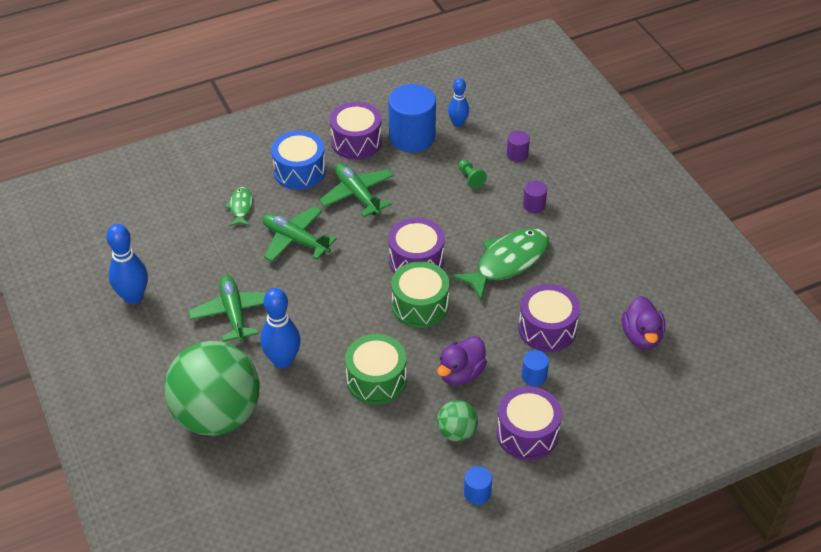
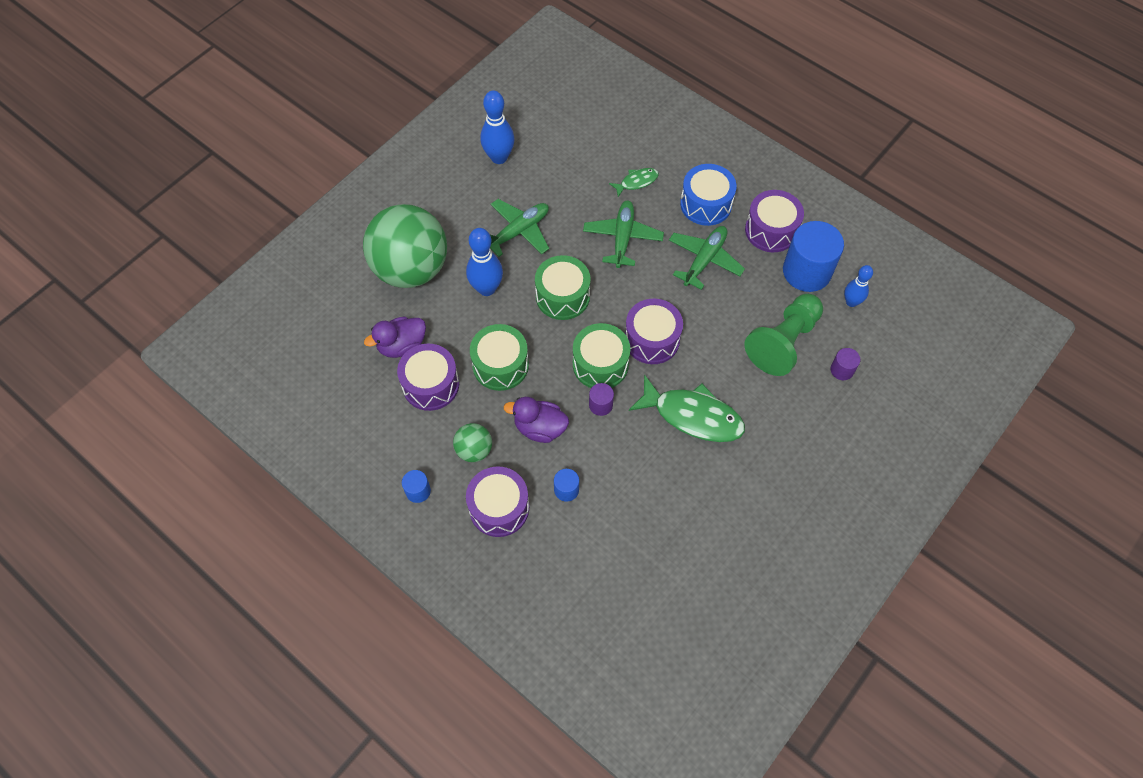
camera: 65 degrees right, 15 degrees up
green pawn [458,159,487,189] -> green pawn [744,294,823,376], size x2.43
purple drum [518,284,580,352] -> purple drum moved to [397,344,459,411]
purple cylinder [523,181,547,213] -> purple cylinder moved to [589,383,614,416]
purple duck [622,296,665,349] -> purple duck moved to [364,317,426,358]
none -> green drum [535,255,591,320]

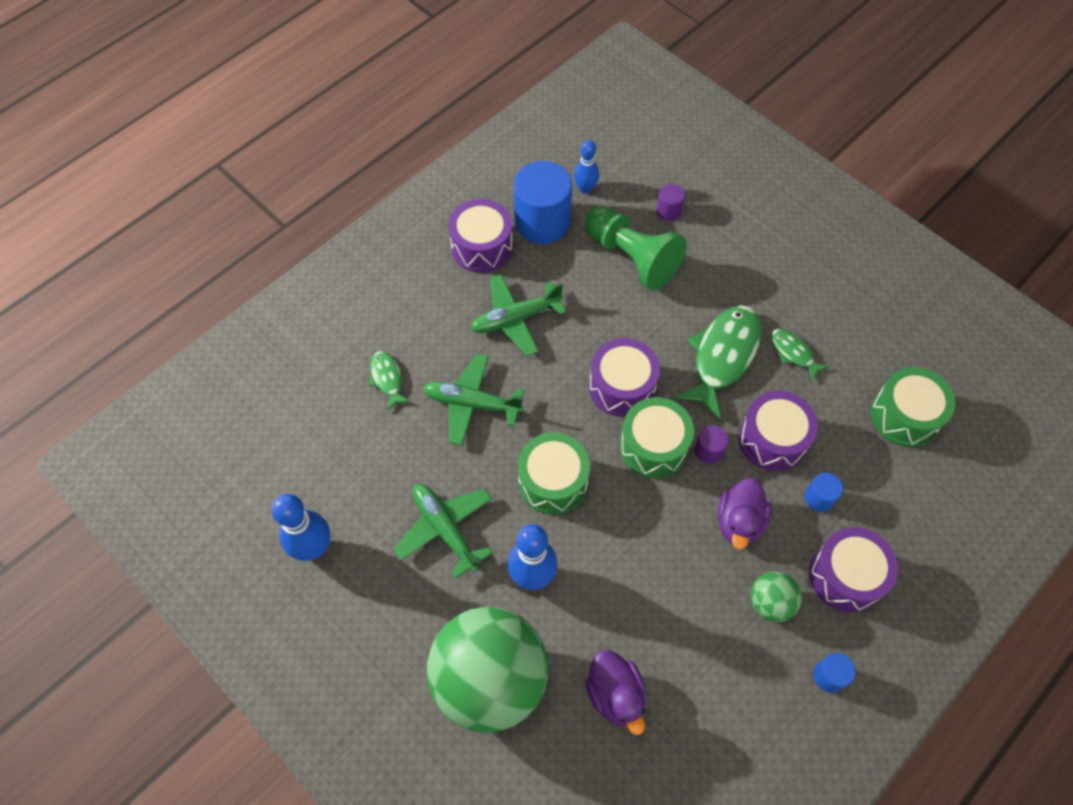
camera: 85 degrees left, 0 degrees up
purple drum [397,344,459,411] -> purple drum moved to [739,391,818,471]
green drum [470,324,529,391] -> green drum moved to [871,367,955,447]
green plane [669,226,745,290] -> green plane turned 60 degrees counterclockwise [471,274,566,356]
blue drum [680,164,736,226] -> none
none -> green fish [771,329,829,381]

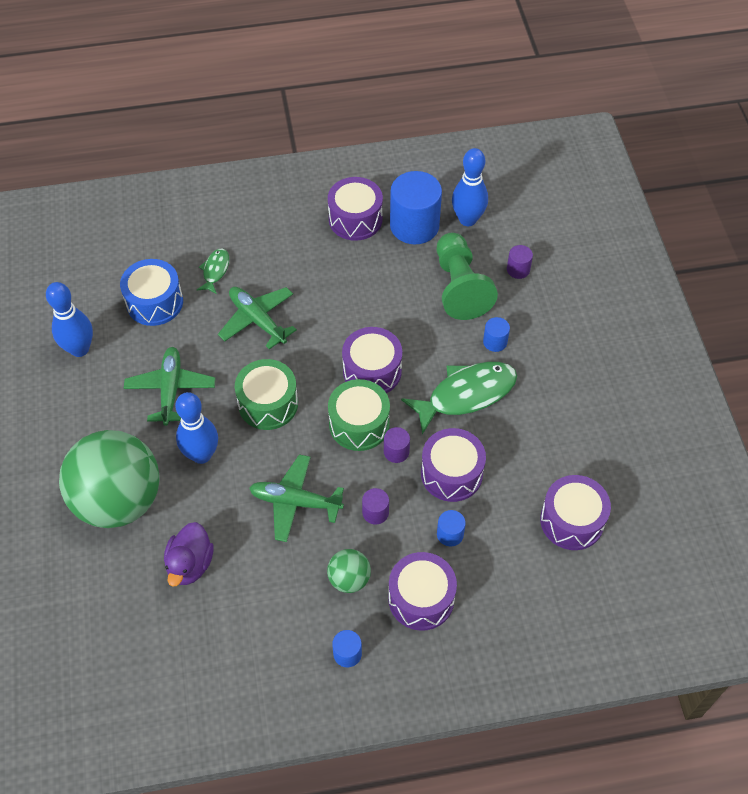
camera: 35 degrees right, 5 degrees down
green plane [471,274,566,356] -> green plane moved to [249,454,344,542]
blue bowling pin [574,140,599,194] -> blue bowling pin [452,148,488,226], size x1.57
purple duck [718,478,772,549] -> purple cylinder [362,488,389,524]
green fish [771,329,829,381] -> none
green drum [871,367,955,447] -> purple drum [540,475,611,550]
none -> blue drum [120,259,183,326]
none -> blue cylinder [483,317,510,352]

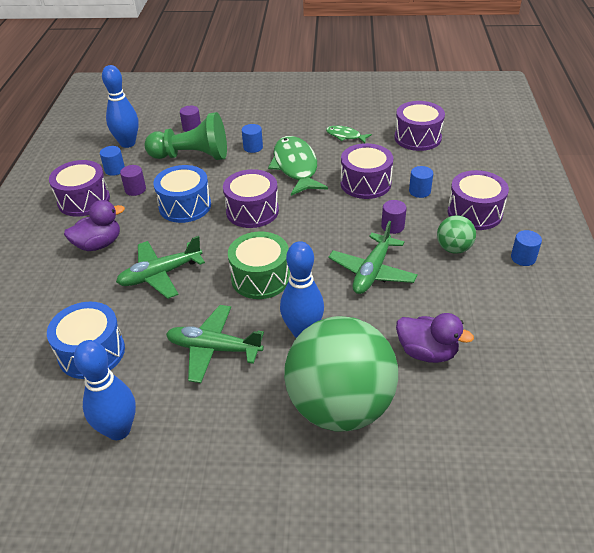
camera: 75 degrees left, 15 degrees down
green fish [197,249,229,294] -> green fish moved to [326,126,372,143]
green drum [328,379,390,451] -> none
purple cylinder [384,427,410,463] -> purple cylinder moved to [120,165,146,196]
blue cylinder [390,171,442,244] -> blue cylinder [100,146,125,176], size x0.46
none -> purple duck [64,200,125,251]
none -> blue drum [153,165,211,223]

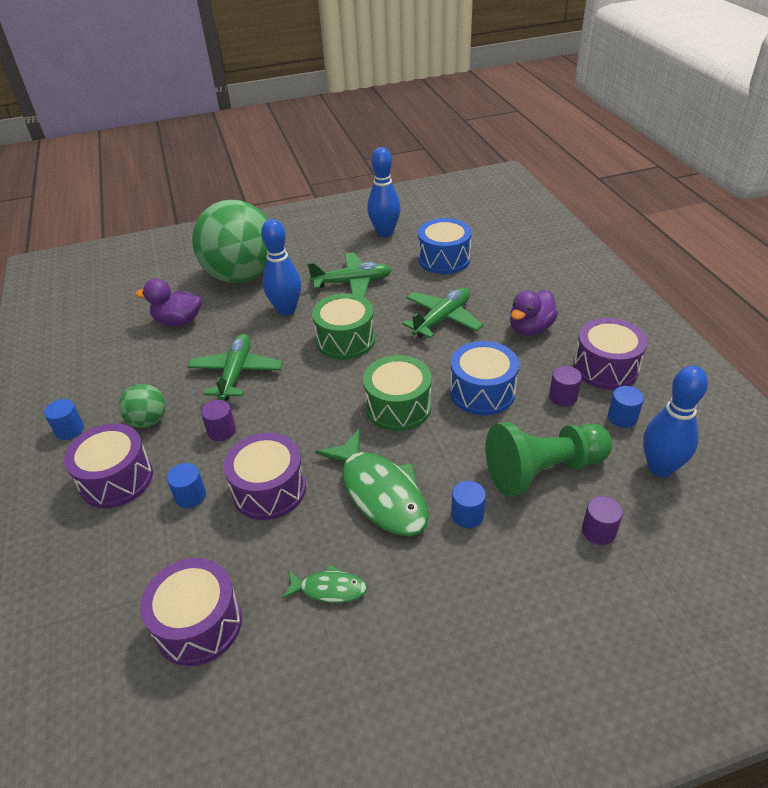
camera: 160 degrees right, 0 degrees up
purple drum [223,169,279,228] -> green drum [363,355,432,431]

